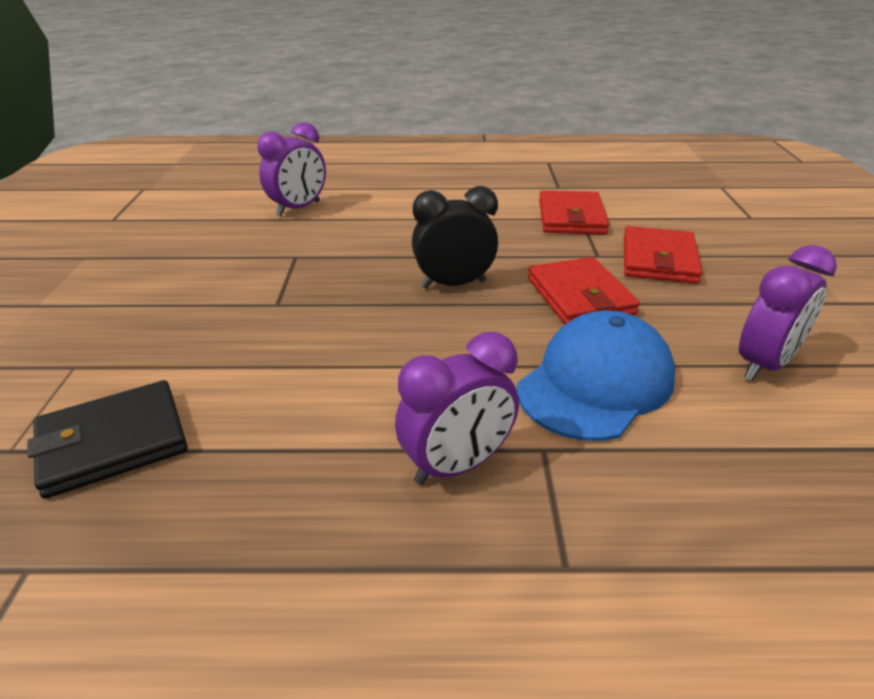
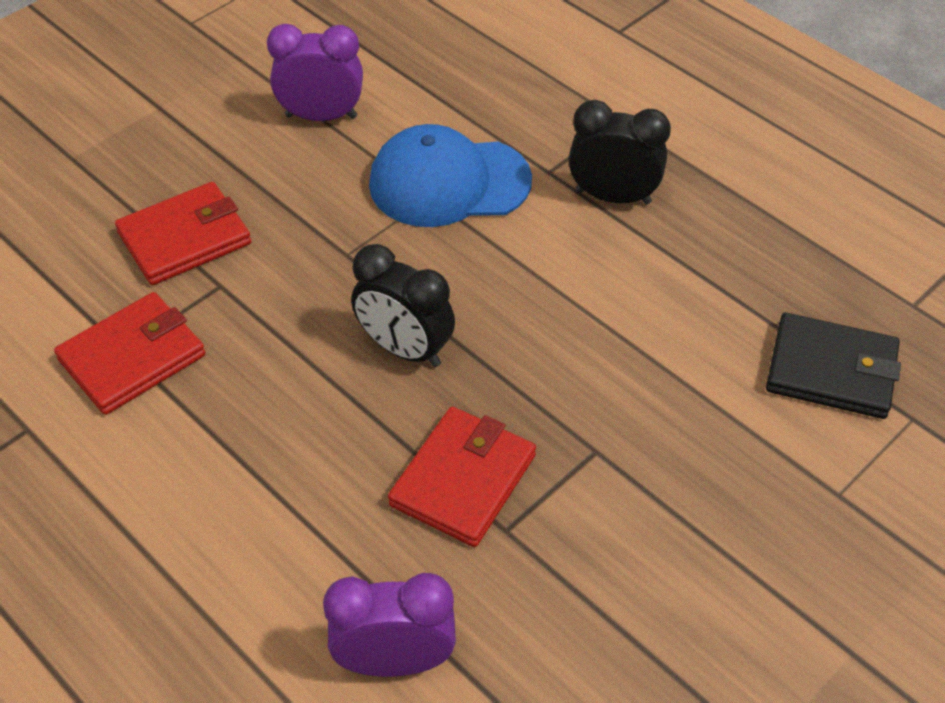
camera: 135 degrees left, 15 degrees up
purple clock [395,332,519,485] -> black clock [569,100,671,205]
red wallet [528,257,640,324] -> red wallet moved to [388,407,536,547]

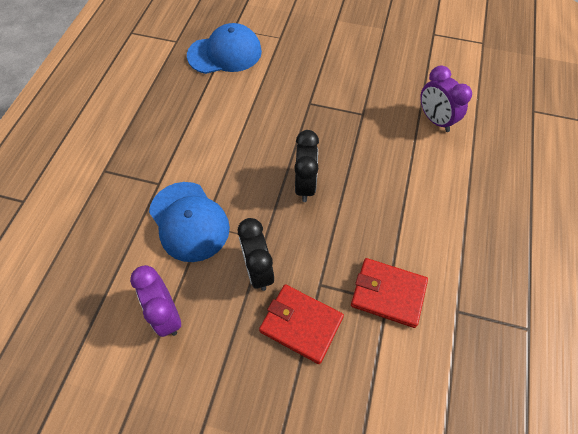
camera: 120 degrees left, 10 degrees up
red wallet [388,407,536,547] -> none
black clock [569,100,671,205] -> black clock moved to [238,218,274,291]
black wallet [766,312,901,419] -> blue cap [187,23,262,74]

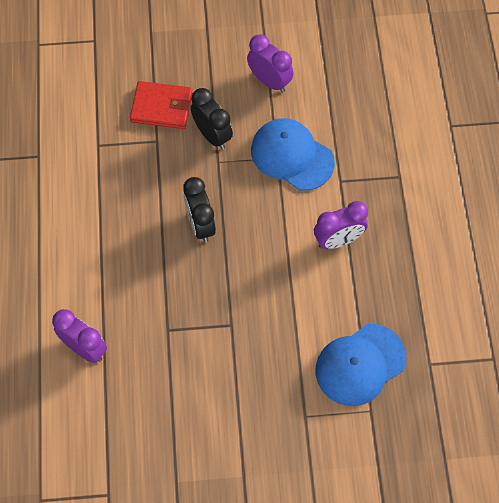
camera: 160 degrees right, 5 degrees up
red wallet [351,258,428,328] -> none
none -> purple clock [314,201,368,249]

